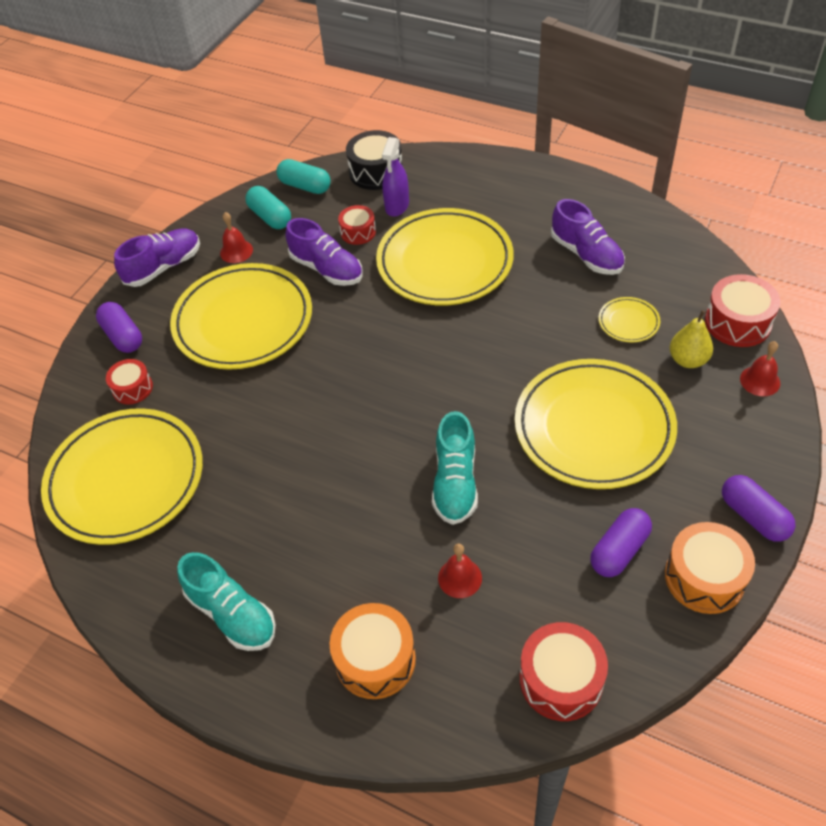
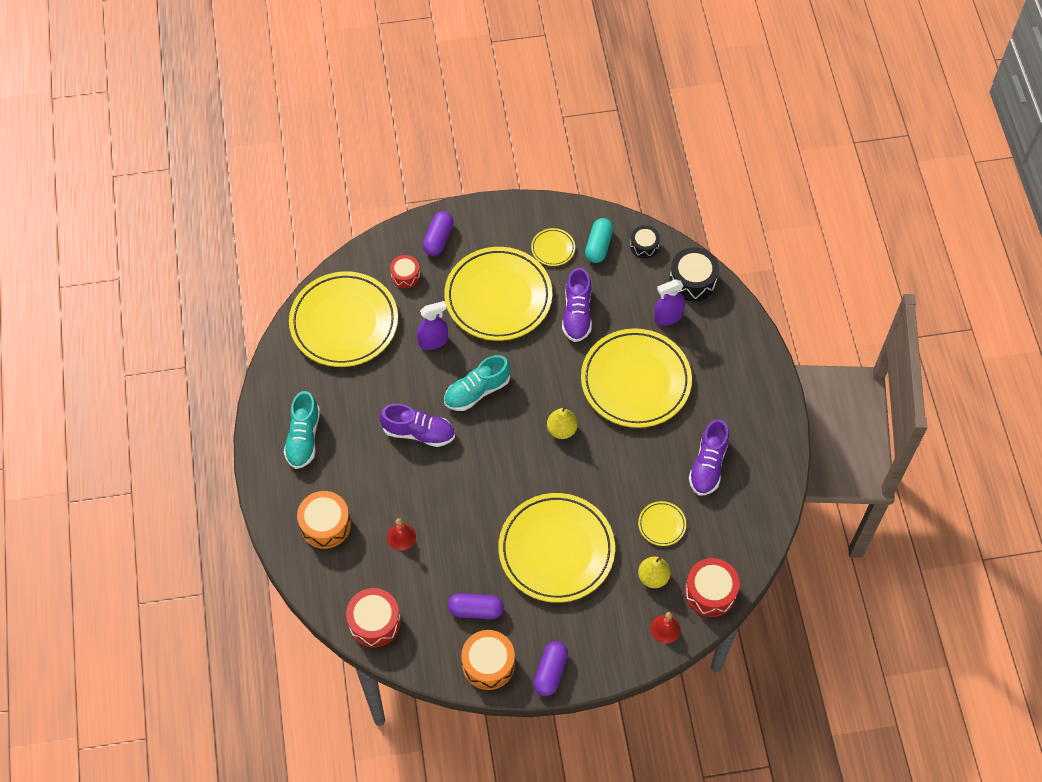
camera: 50 degrees right, 10 degrees up
purple shoe [114,228,200,287] -> purple shoe moved to [380,404,455,447]
red bell [220,212,253,263] -> yellow plate [531,228,575,266]
turquoise capsule [276,159,331,194] -> black drum [630,225,660,258]
red drum [338,205,376,245] -> none
turquoise shoe [432,411,478,525] -> turquoise shoe moved to [444,355,510,411]
none -> purple spray bottle [417,301,448,350]
none -> yellow pear [547,406,578,439]

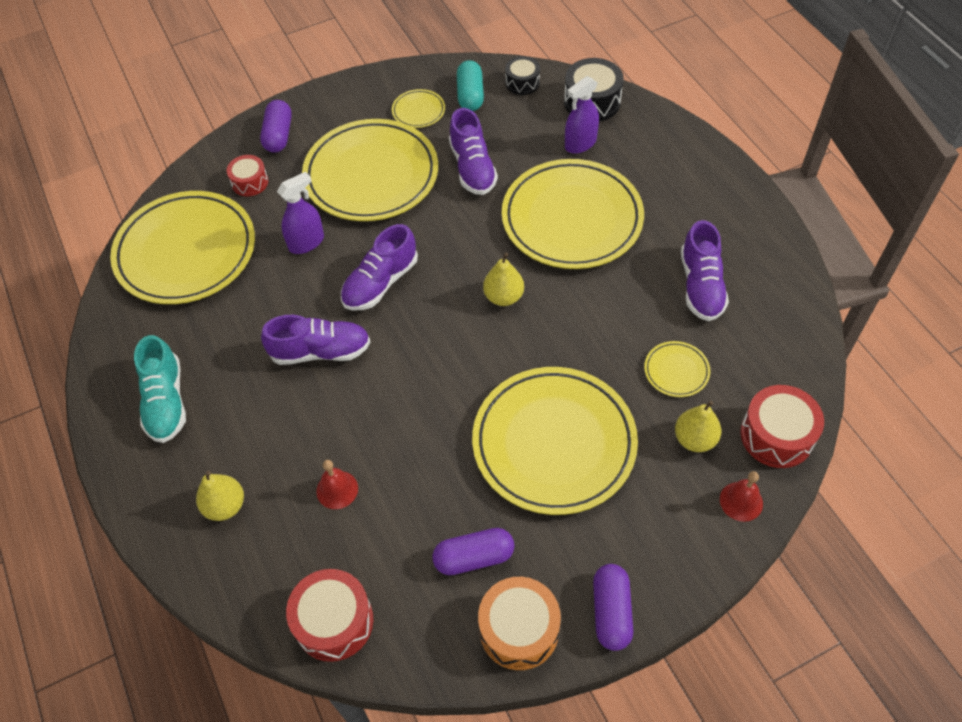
camera: 15 degrees left, 5 degrees down
orange drum [297,491,351,549] -> yellow pear [196,471,244,521]
turquoise shoe [444,355,510,411] -> purple shoe [341,224,418,311]

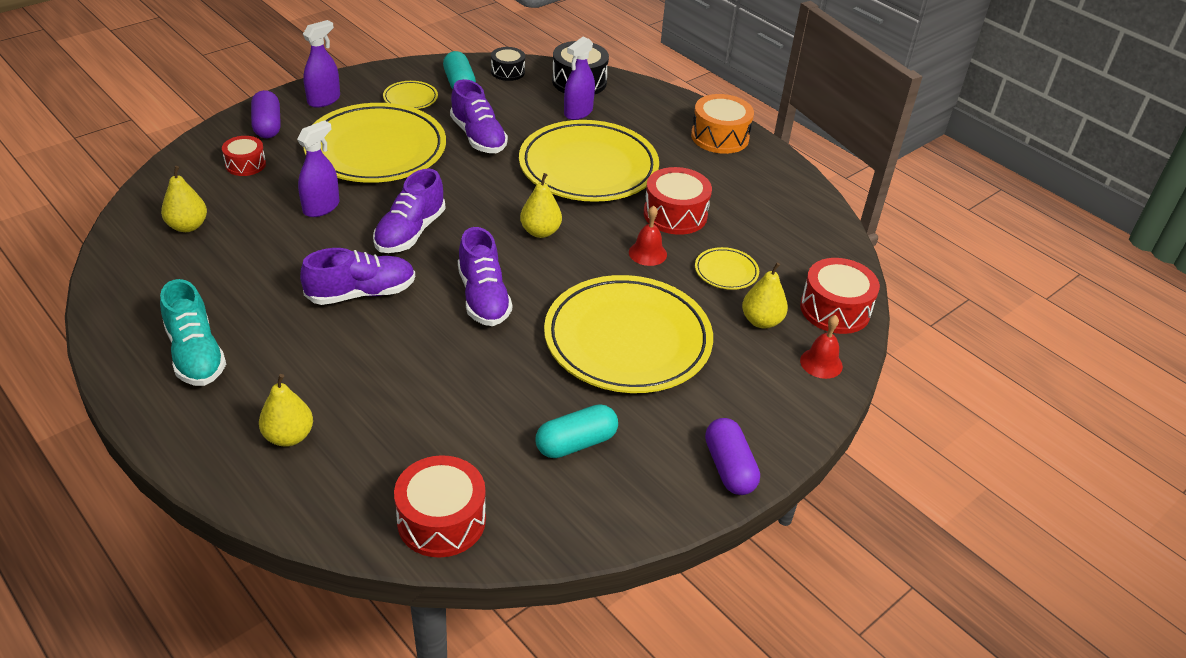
camera: 20 degrees left, 15 degrees down
yellow plate [110,191,255,304] -> yellow pear [161,166,207,232]
red bell [316,460,358,509] -> red bell moved to [629,206,667,266]
purple capsule [432,528,515,575] -> turquoise capsule [536,404,618,458]
orange drum [478,577,561,670] -> orange drum moved to [691,94,754,154]
purple shoe [681,220,729,321] -> purple shoe moved to [458,227,512,326]
none -> purple spray bottle [303,20,340,108]
none -> red drum [644,167,712,235]

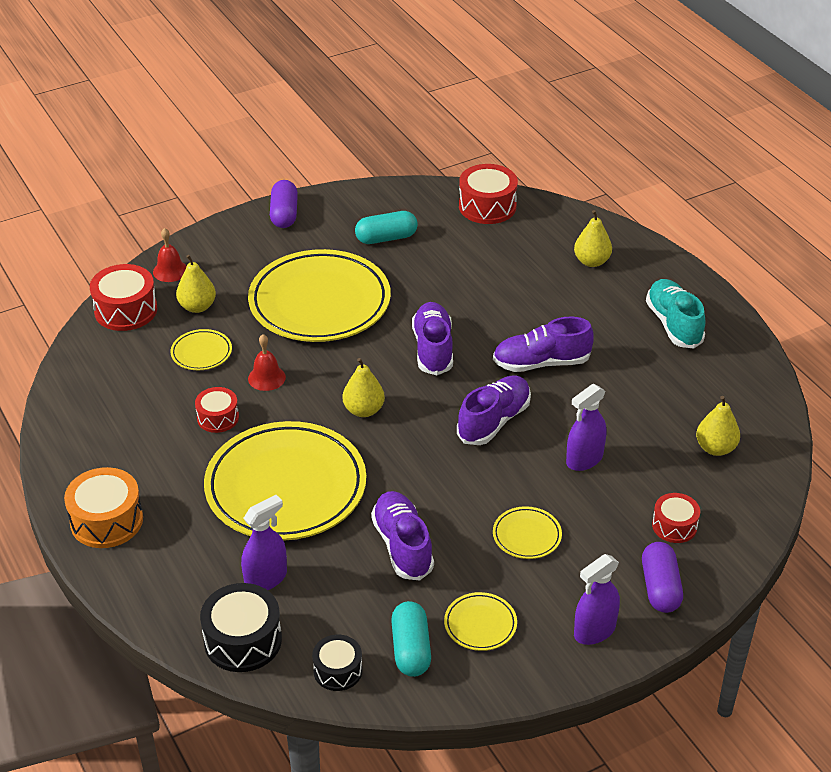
camera: 165 degrees left, 0 degrees up
yellow plate [303,103,446,183] -> yellow plate [493,506,562,559], size x0.42
red drum [644,167,712,235] -> red drum [195,387,239,433], size x0.62

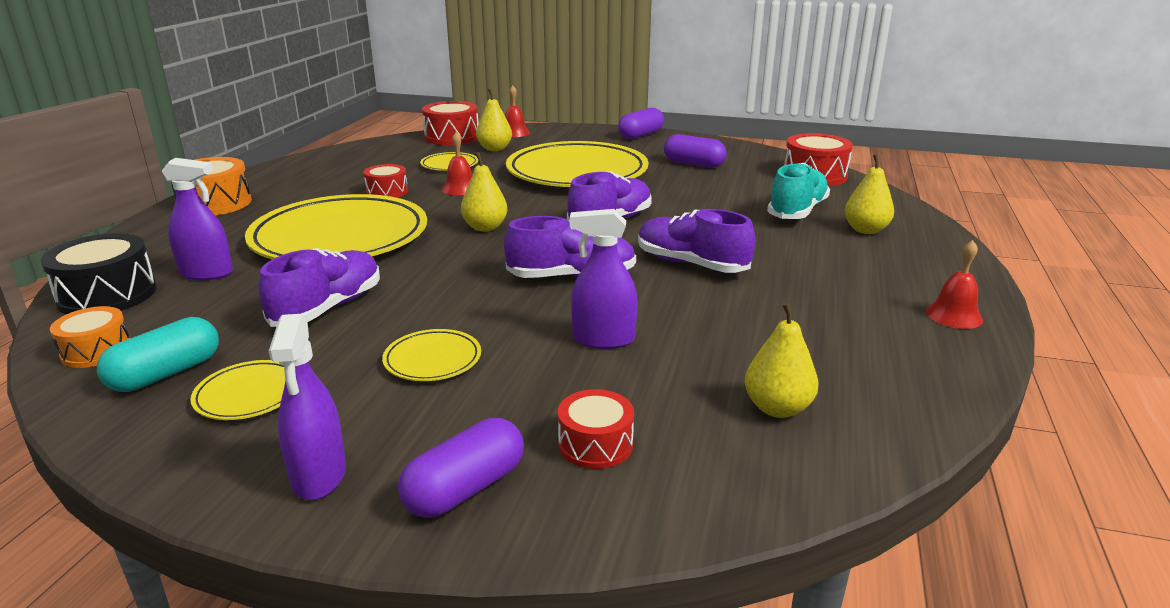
camera: 45 degrees right, 15 degrees down
black drum [312,635,363,691] -> orange drum [50,306,130,368]
turquoise capsule [355,211,418,244] -> purple capsule [664,134,727,168]
purple spray bottle [574,554,620,645] -> purple spray bottle turned 105 degrees counterclockwise [269,314,346,500]
turquoise shoe [646,279,705,349] -> turquoise shoe moved to [767,163,830,219]
none -> red bell [926,240,983,329]

